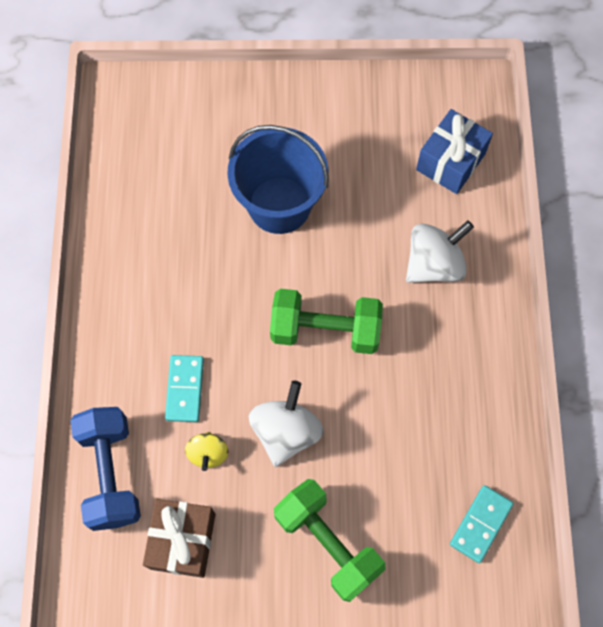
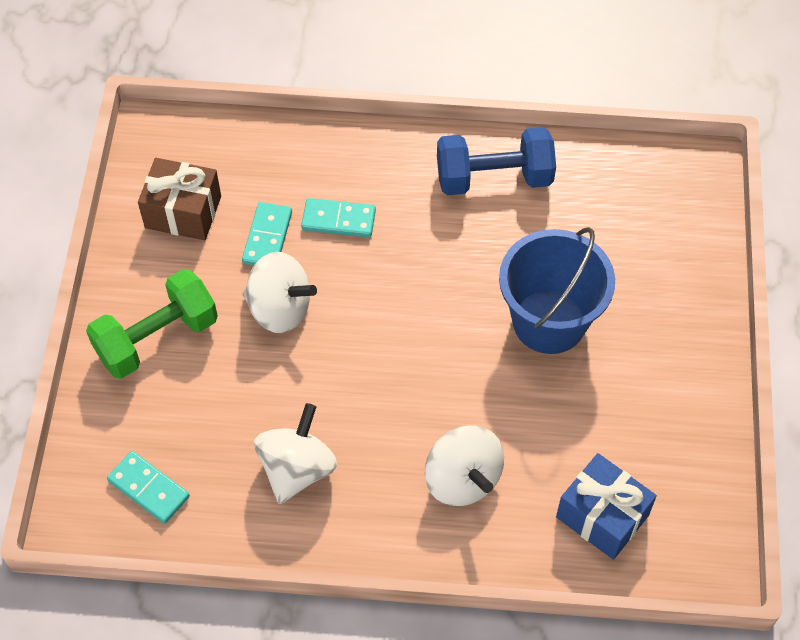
camera: 95 degrees right, 10 degrees down
blue dumbbell [70,407,141,531] -> blue dumbbell moved to [437,127,556,195]
yellow spinning top [185,432,228,471] -> turquoise domino [242,202,292,266]
green dumbbell [270,289,383,354] -> none
none -> white spinning top [254,403,337,504]

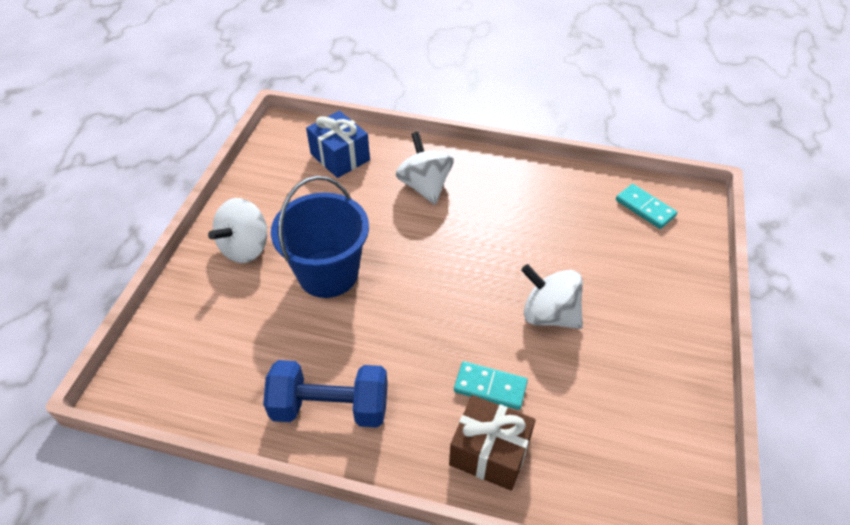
camera: 170 degrees left, 10 degrees down
green dumbbell [86,269,218,379] -> none
brown gift [138,158,221,240] -> brown gift moved to [449,395,536,491]
turquoise domino [242,202,292,266] -> none
white spinning top [254,403,337,504] -> white spinning top moved to [208,198,267,263]

